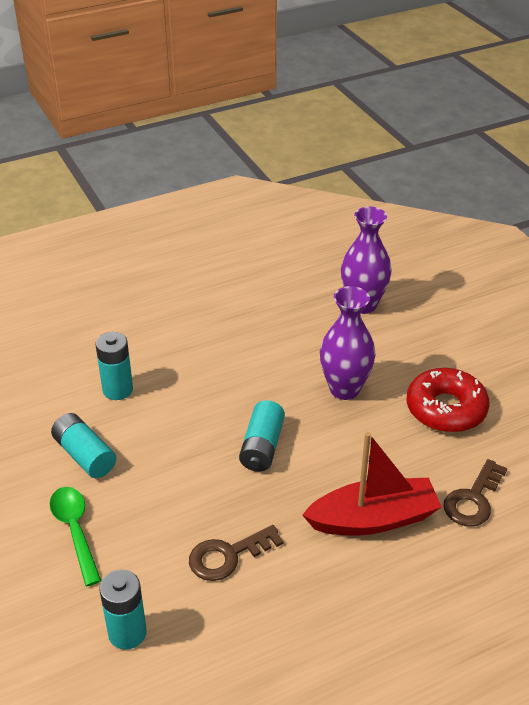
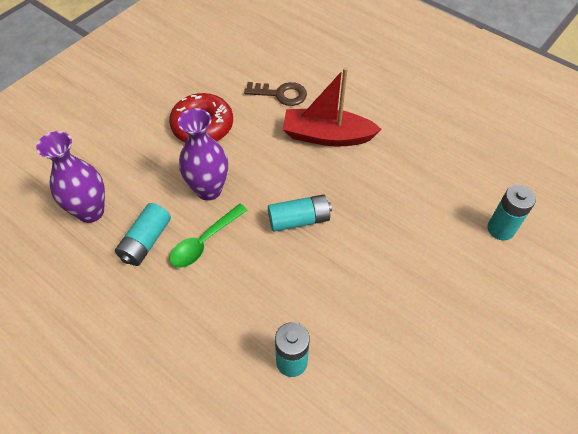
camera: 115 degrees left, 15 degrees up
green spoon [50,487,101,586] -> green spoon moved to [169,204,248,268]
turquoise battery [51,413,116,478] -> turquoise battery moved to [115,203,171,266]
brown key [189,525,283,581] -> none
red boat [302,432,442,535] -> red boat turned 45 degrees counterclockwise [282,67,382,147]

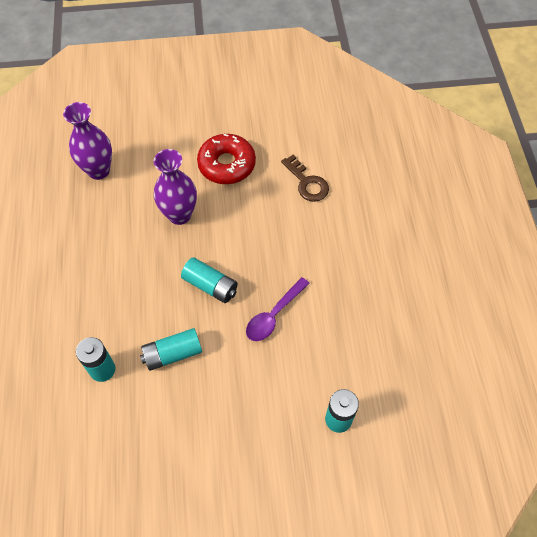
camera: 45 degrees right, 5 degrees up
turquoise battery [115,203,171,266] -> turquoise battery moved to [140,328,202,371]
green spoon [169,204,248,268] -> none
red boat [282,67,382,147] -> none
none -> purple spoon [246,277,310,341]

